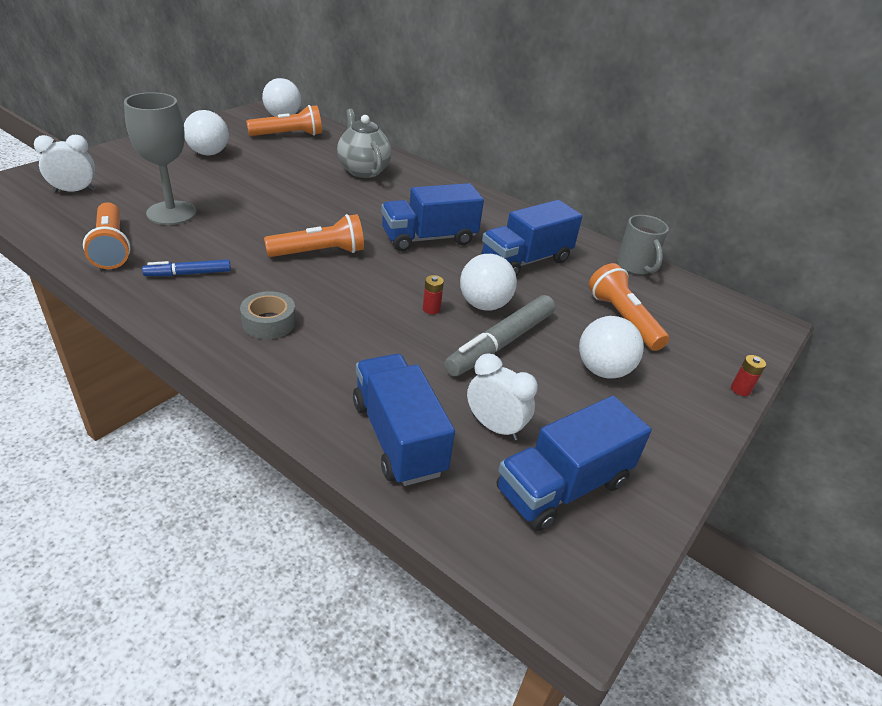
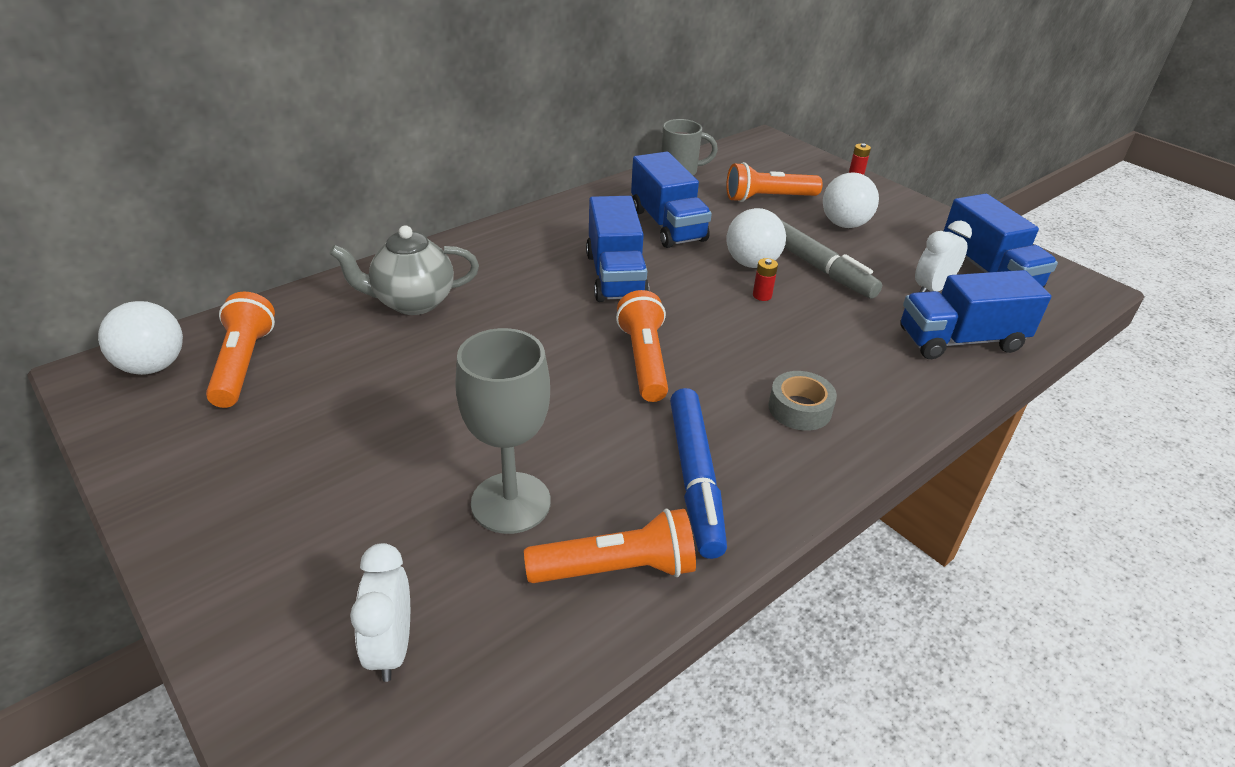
camera: 75 degrees left, 0 degrees up
blue marker [142,259,231,276] -> blue marker [670,388,727,559], size x1.78
white ball [184,110,229,155] -> none

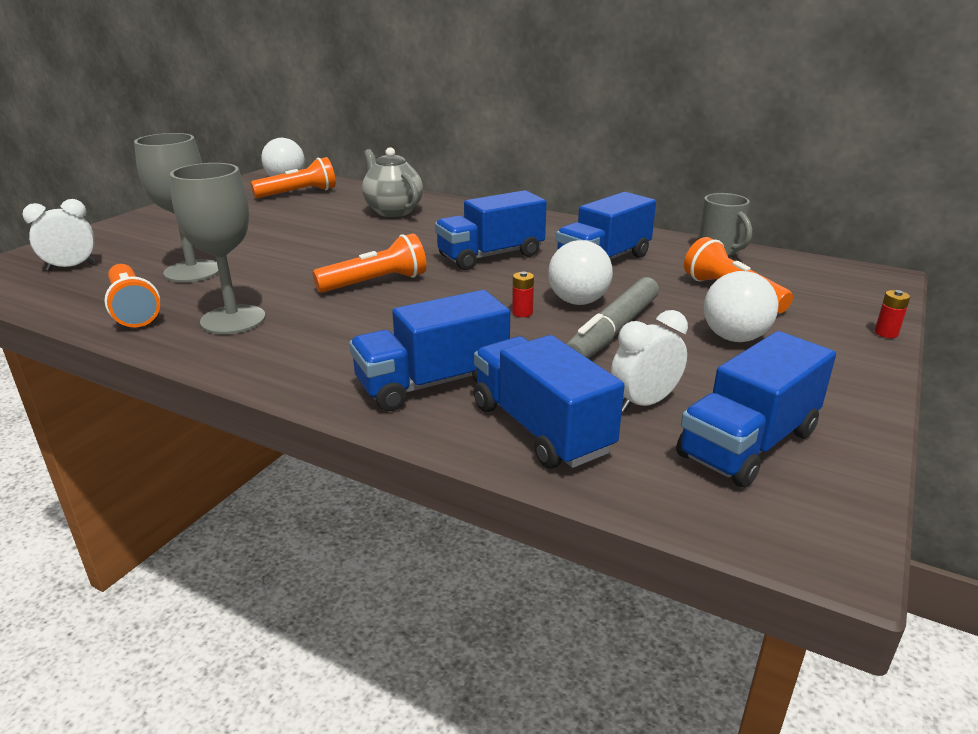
camera: 70 degrees right, 10 degrees down
blue marker [670,388,727,559] -> grey goblet [170,163,266,334]
grey tape [769,371,837,431] -> none
white clock [915,220,972,292] -> white clock turned 60 degrees counterclockwise [611,310,688,412]
none -> blue truck [349,290,510,411]

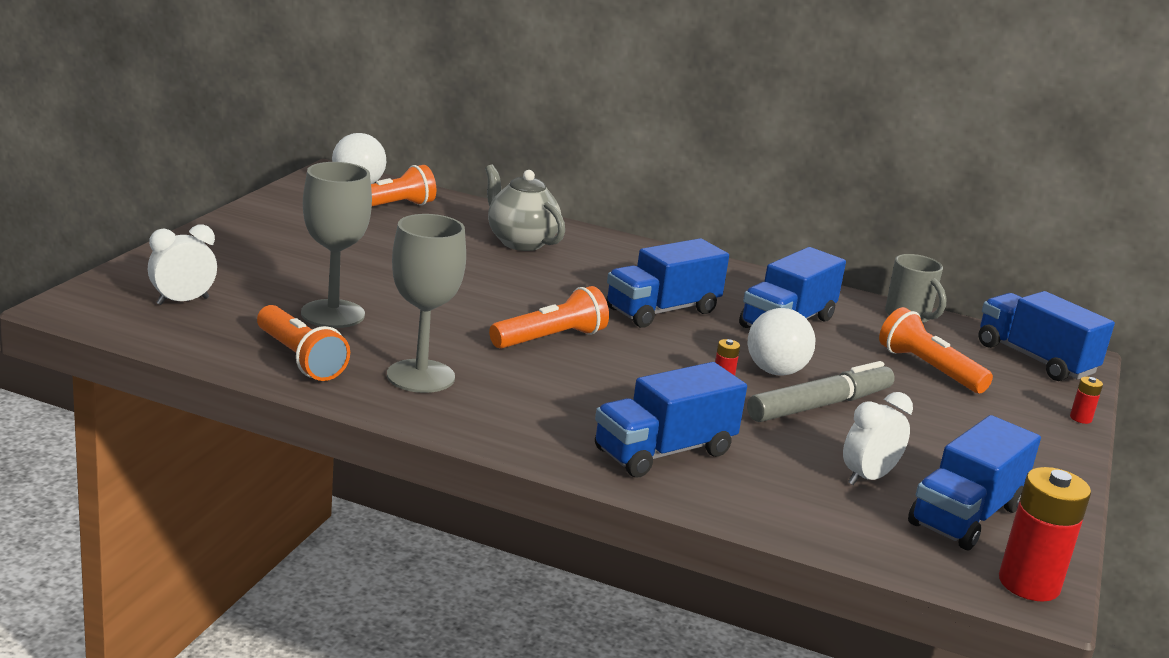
camera: 10 degrees left, 5 degrees down
blue truck [474,335,625,469] -> blue truck moved to [978,291,1115,381]
grey marker [567,277,659,358] -> grey marker turned 150 degrees counterclockwise [747,361,895,422]
white ball [704,271,779,342] -> none
none -> red battery [999,467,1091,602]

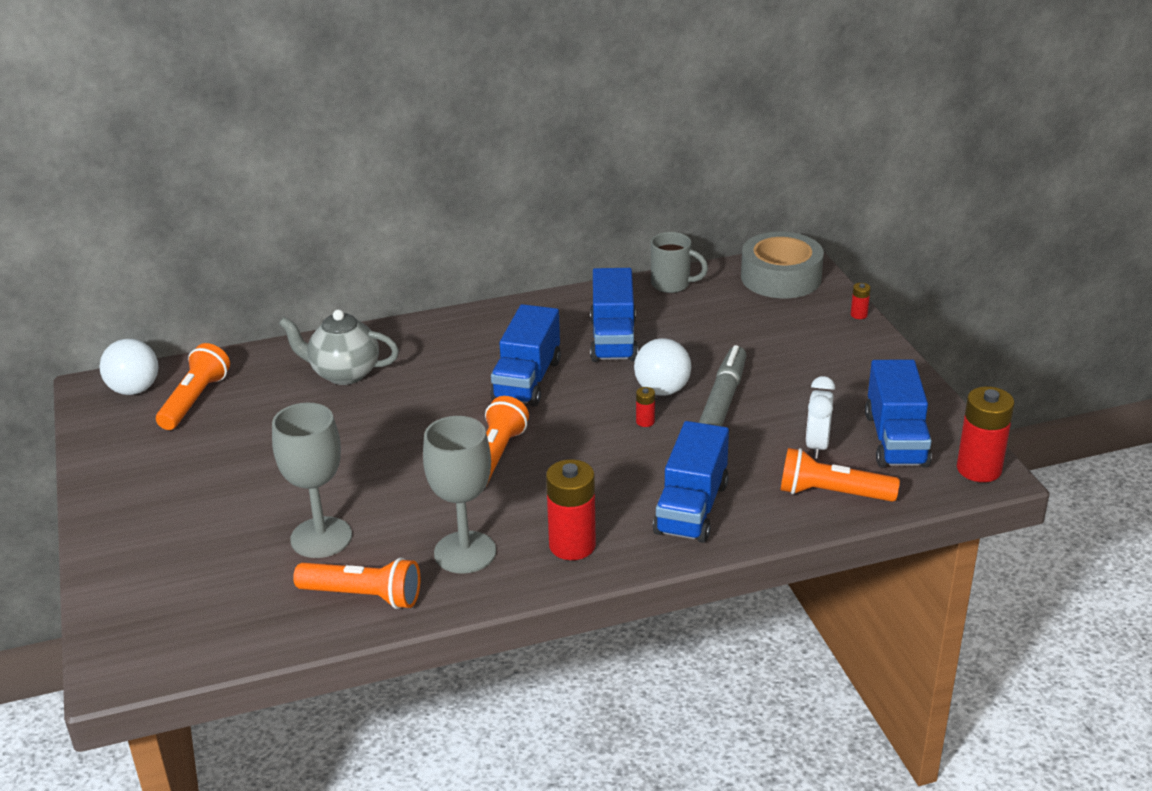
camera: 35 degrees left, 10 degrees up
white clock [148,224,217,305] -> none
orange flashlight [879,307,993,393] -> orange flashlight moved to [780,448,900,502]
blue truck [978,291,1115,381] -> grey tape [741,232,824,298]
none -> red battery [546,459,596,560]

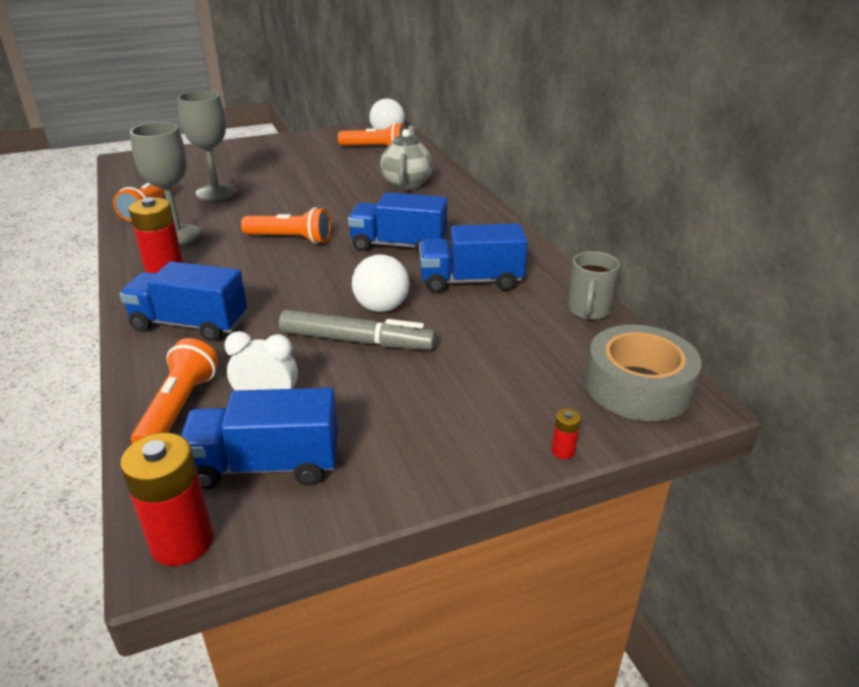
camera: 85 degrees right, 0 degrees up
red battery [636,387,655,427] -> none

